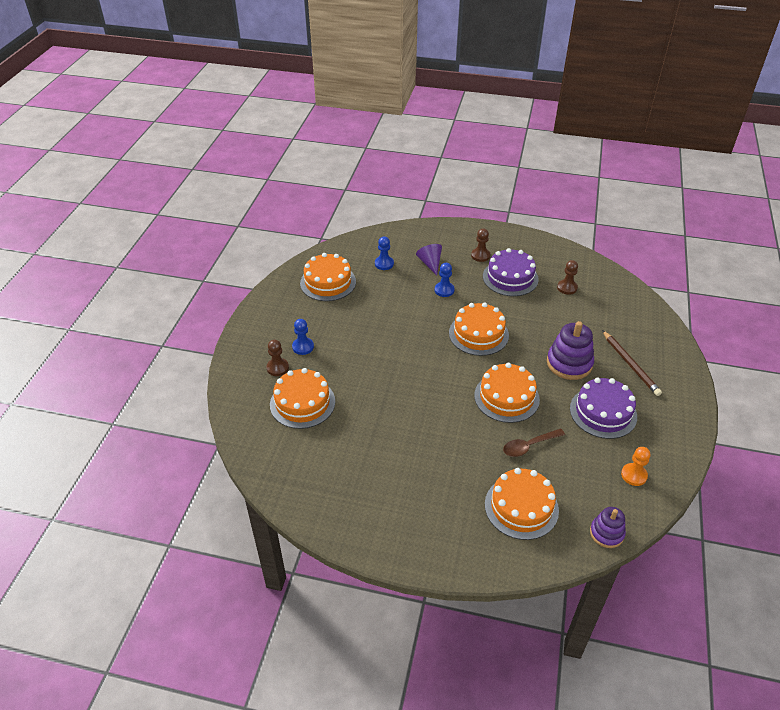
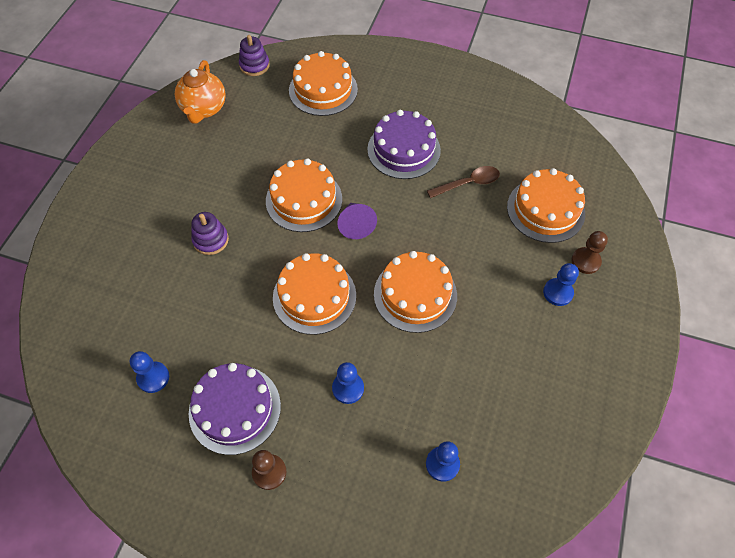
camera: 175 degrees left, 15 degrees up
orange cake [300,253,356,301] -> orange cake moved to [374,251,457,333]
purple cone [416,244,442,275] -> purple cone moved to [337,203,377,239]
brown spoon [503,429,565,457] -> brown spoon moved to [427,166,500,198]
purple stacking toy [547,321,594,380] -> purple stacking toy [191,212,229,255], size x0.61
brown pawn [557,260,578,295] -> blue pawn [130,351,169,393]
purple cake [570,378,637,439] -> purple cake moved to [367,110,441,179]
brown pencil [602,330,662,396] -> none
orange pawn [621,447,650,486] -> orange teapot [175,60,226,124]

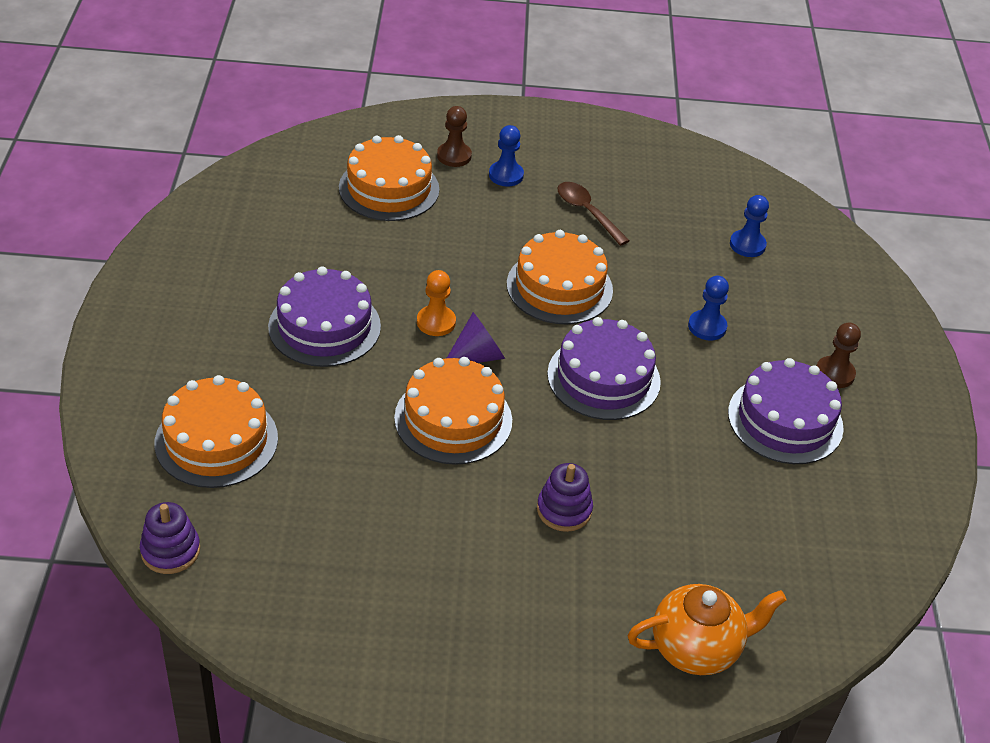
camera: 110 degrees left, 15 degrees down
blue pawn [130,351,169,393] -> none
orange teapot [175,60,226,124] -> orange teapot moved to [628,584,787,675]
orange cake [273,253,356,335] -> purple cake [547,317,661,420]
brown spoon [427,166,500,198] -> brown spoon moved to [558,182,630,246]
none -> orange pawn [417,270,456,336]

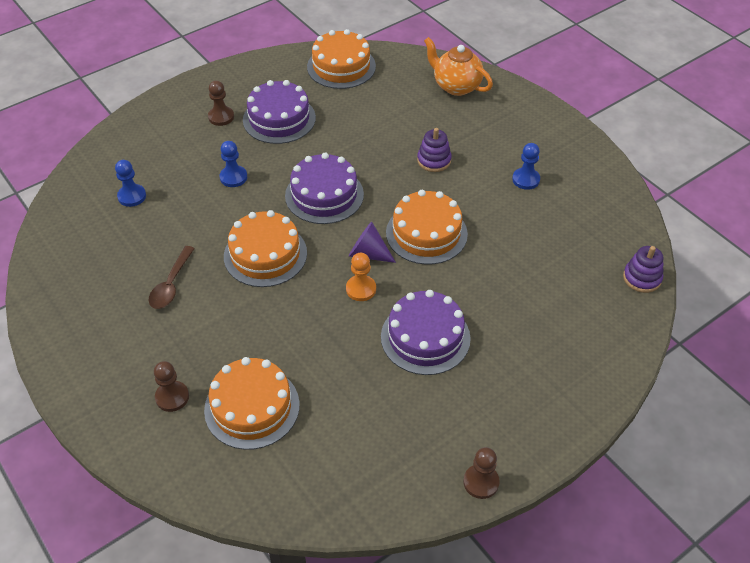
camera: 125 degrees left, 5 degrees up
orange cake [155,375,278,488] -> orange cake moved to [307,29,376,89]
blue pawn [489,125,524,186] -> blue pawn moved to [512,143,540,190]
none -> brown pawn [463,447,500,499]

